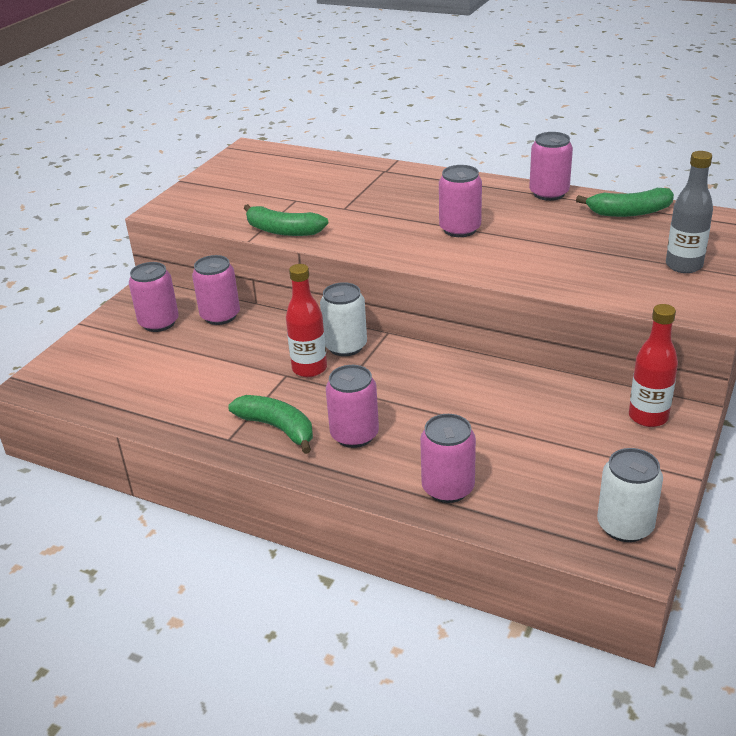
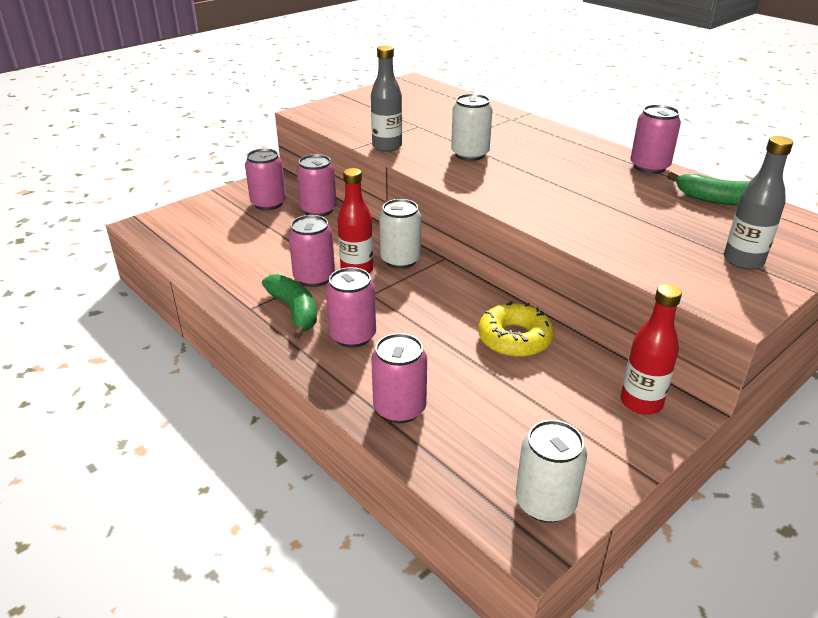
camera: 20 degrees right, 0 degrees up
green banana [244,204,328,236] -> grey bottle [371,46,402,152]
pink can [439,165,482,237] -> pink can moved to [288,215,335,287]
none -> white can [451,94,492,161]
none -> yellow donut [478,301,554,357]

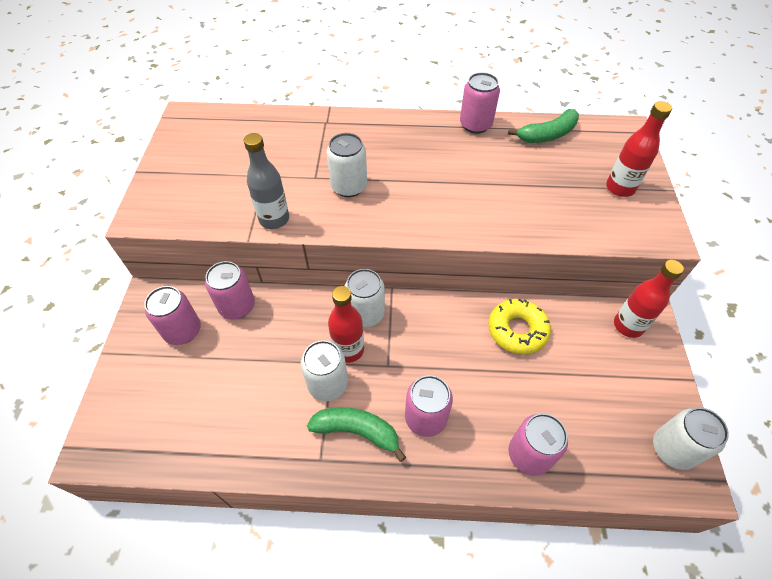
camera: 45 degrees left, 20 degrees up
pink can [288,215,335,287] -> white can [301,340,348,401]
grey bottle [724,136,793,270] -> red bottle [606,101,672,197]

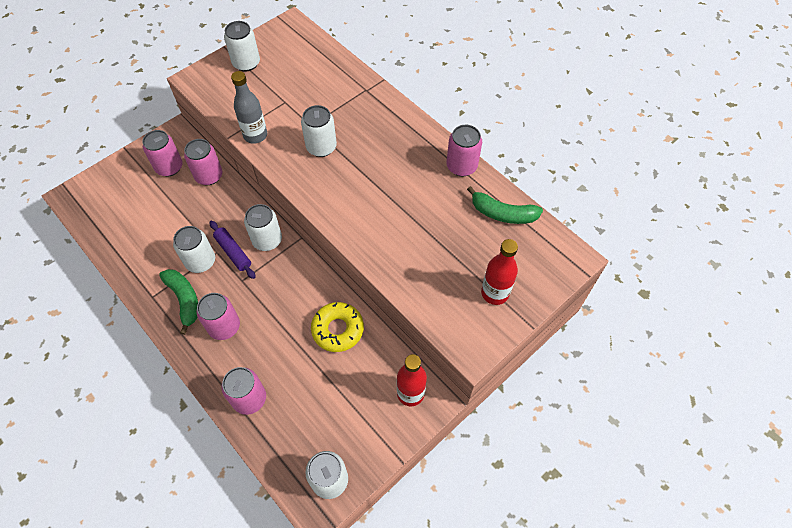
camera: 45 degrees right, 5 degrees up
red bottle [328,286,364,363] -> purple rolling pin [209,221,256,279]
none -> white can [224,21,260,72]

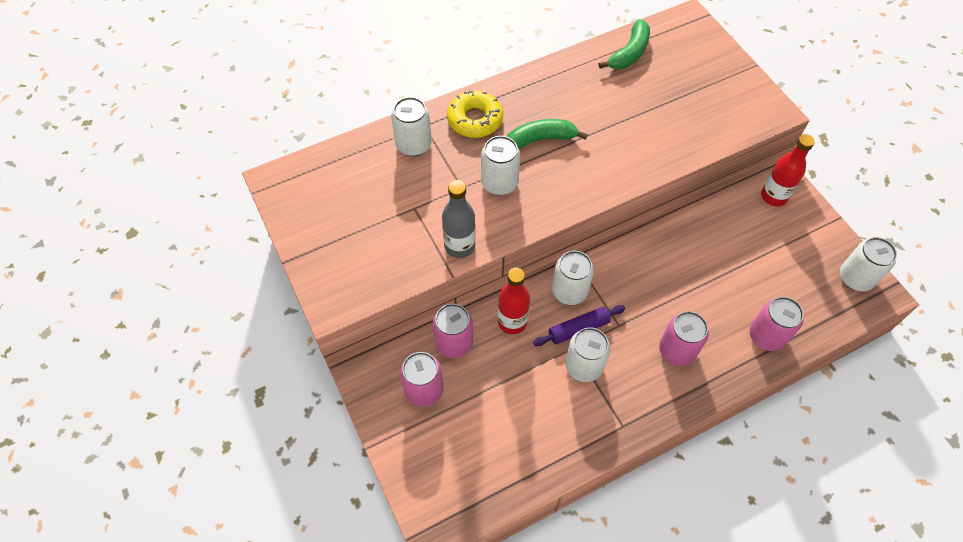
camera: 75 degrees left, 0 degrees up
green banana [159,269,198,335] -> green banana moved to [507,119,588,150]
white can [224,21,260,72] -> white can moved to [391,97,432,156]
yellow donut [311,302,364,352] -> yellow donut moved to [447,91,503,138]
pink can [446,125,482,176] -> none
red bottle [481,239,518,305] -> red bottle moved to [498,268,530,334]

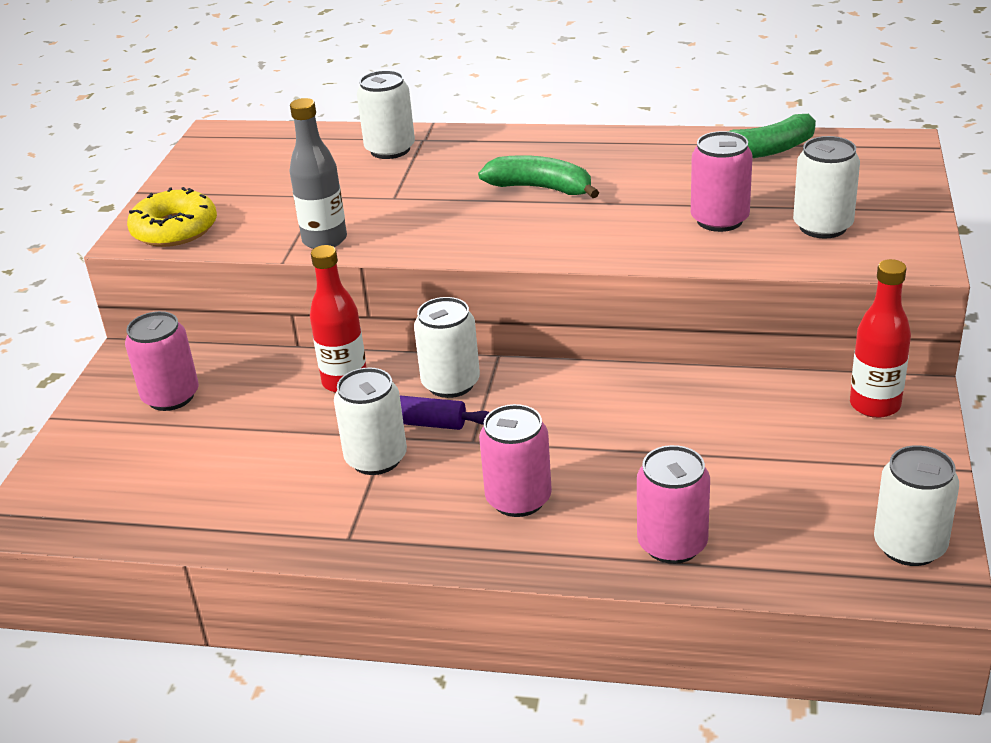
camera: 40 degrees right, 25 degrees down
pink can [433,304,473,358] -> pink can moved to [691,131,753,232]
yellow donut [447,91,503,138] -> yellow donut moved to [127,187,217,247]
white can [481,136,520,195] -> white can moved to [793,136,860,239]

